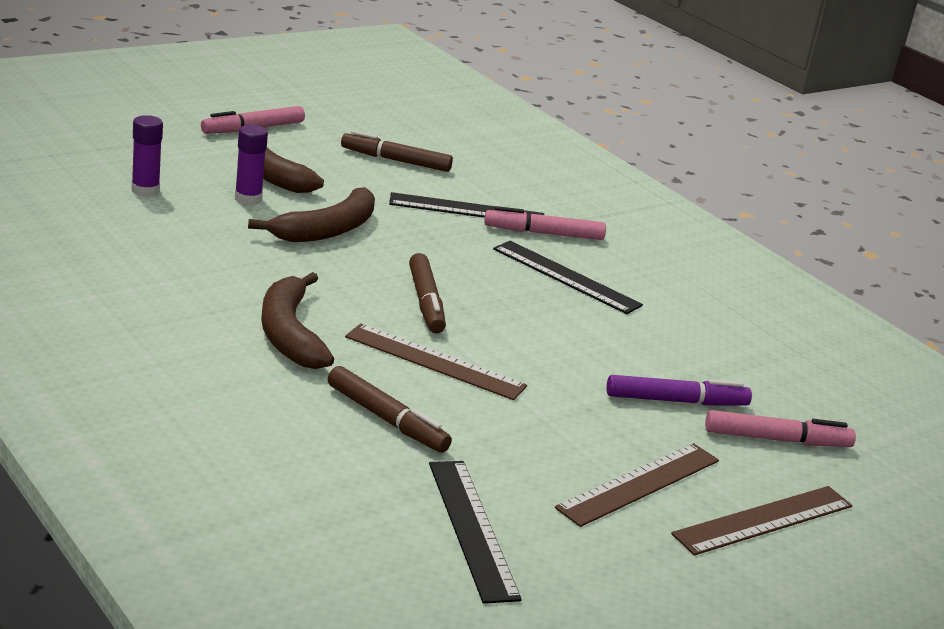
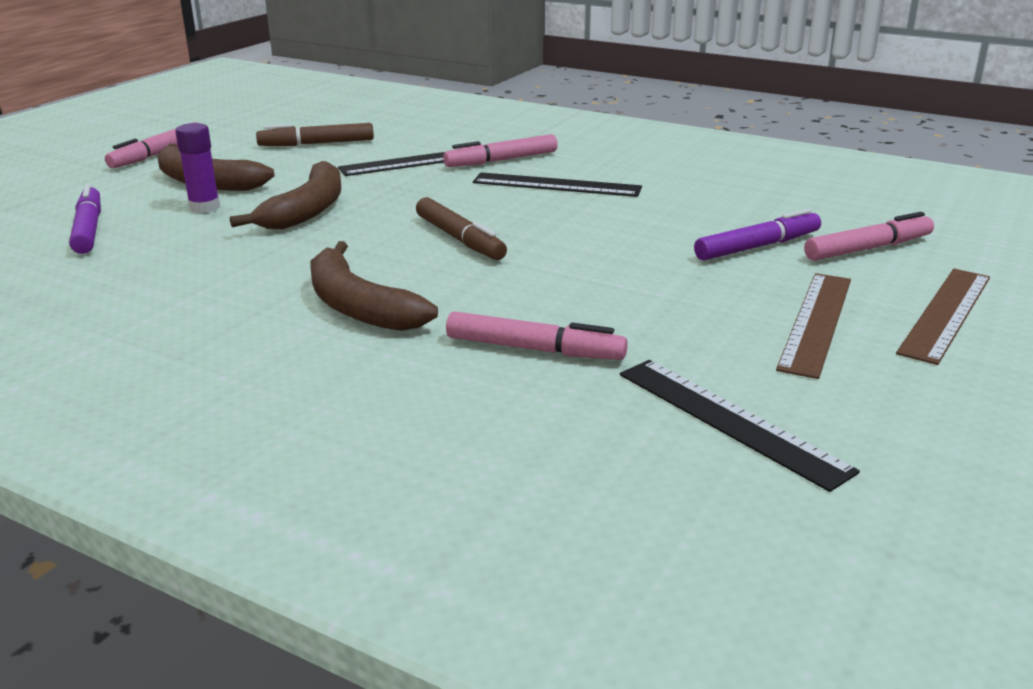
camera: 20 degrees left, 0 degrees up
purple glue stick [132,115,163,197] -> purple marker [69,184,101,254]
brown marker [328,366,452,453] -> pink marker [446,311,628,360]
brown ruler [345,323,527,400] -> none

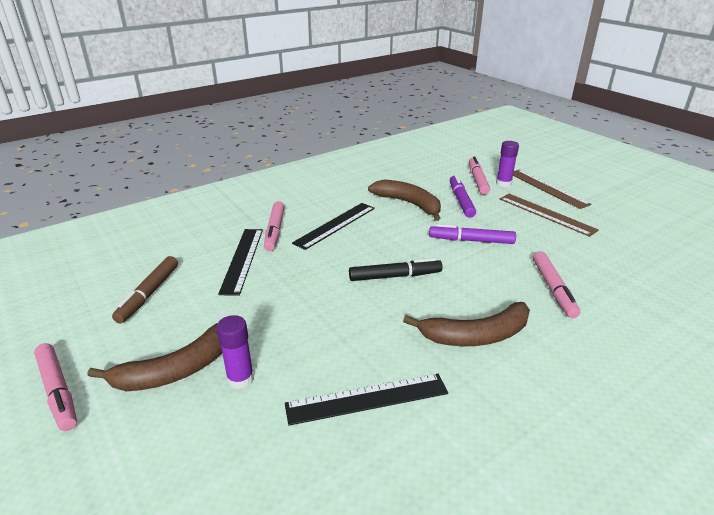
camera: 65 degrees left, 5 degrees up
purple marker [69,184,101,254] -> purple marker moved to [429,224,516,244]
brown banana [230,161,341,229] -> brown banana moved to [368,180,441,221]
brown marker [416,197,507,260] -> black marker [349,258,443,281]
pink marker [446,311,628,360] -> pink marker turned 135 degrees clockwise [533,251,580,318]
black ruler [620,360,860,492] -> black ruler moved to [285,374,448,426]
none -> purple glue stick [496,141,519,187]

